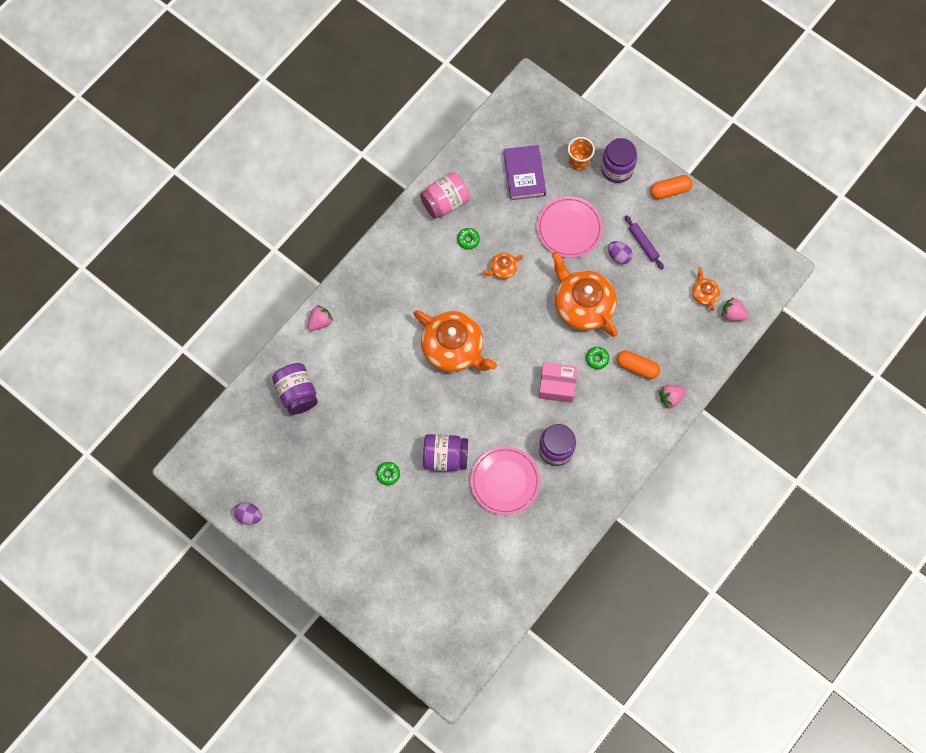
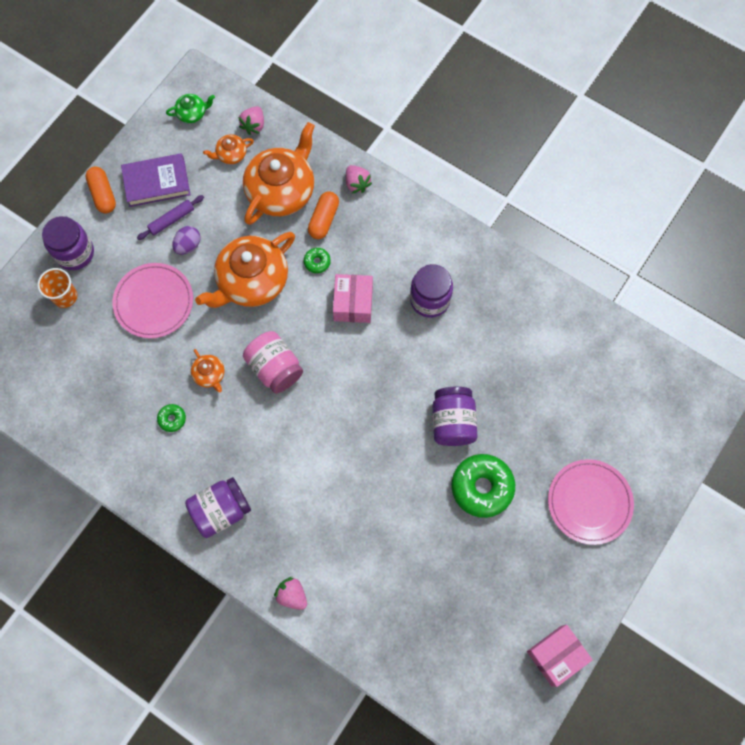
camera: 95 degrees left, 0 degrees up
purple egg [234,502,262,525] -> pink box [527,625,592,687]
purple jar [272,363,318,415] -> purple jar moved to [185,477,251,538]
green donut [376,462,400,485] -> green donut [452,454,515,518], size x2.18
orange teapot [414,310,497,372] -> orange teapot moved to [243,122,315,225]
pink jar [420,172,470,219] -> pink jar moved to [243,331,303,394]
pink plate [470,446,540,515] -> pink plate moved to [548,459,634,545]
purple book [503,145,546,200] -> purple book moved to [121,153,190,207]
none -> green teapot [166,94,215,123]

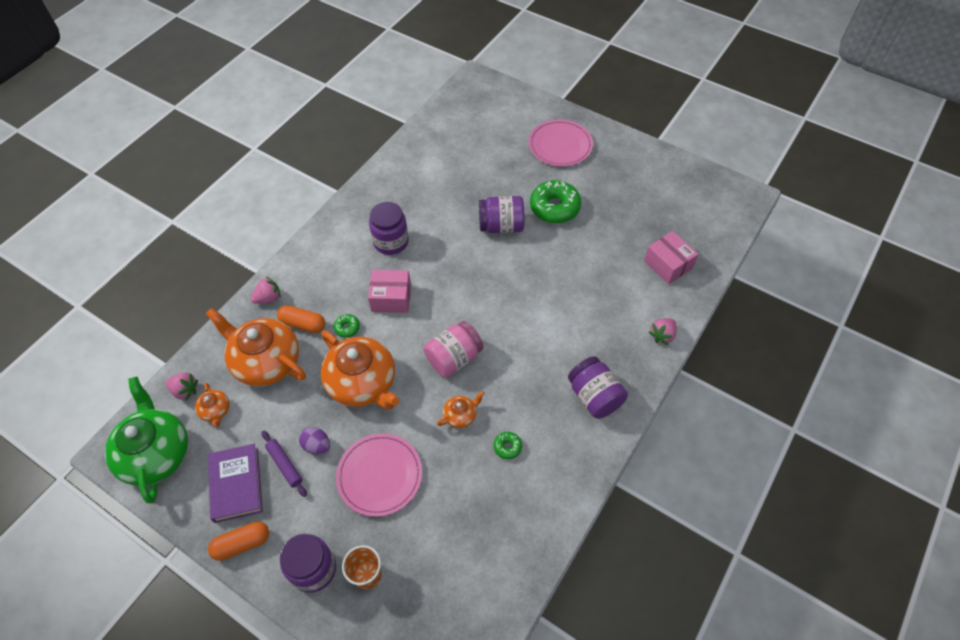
camera: 90 degrees left, 15 degrees down
green teapot [166,94,215,123] -> green teapot [105,377,188,503], size x2.23
pink box [527,625,592,687] -> pink box moved to [644,231,698,284]

